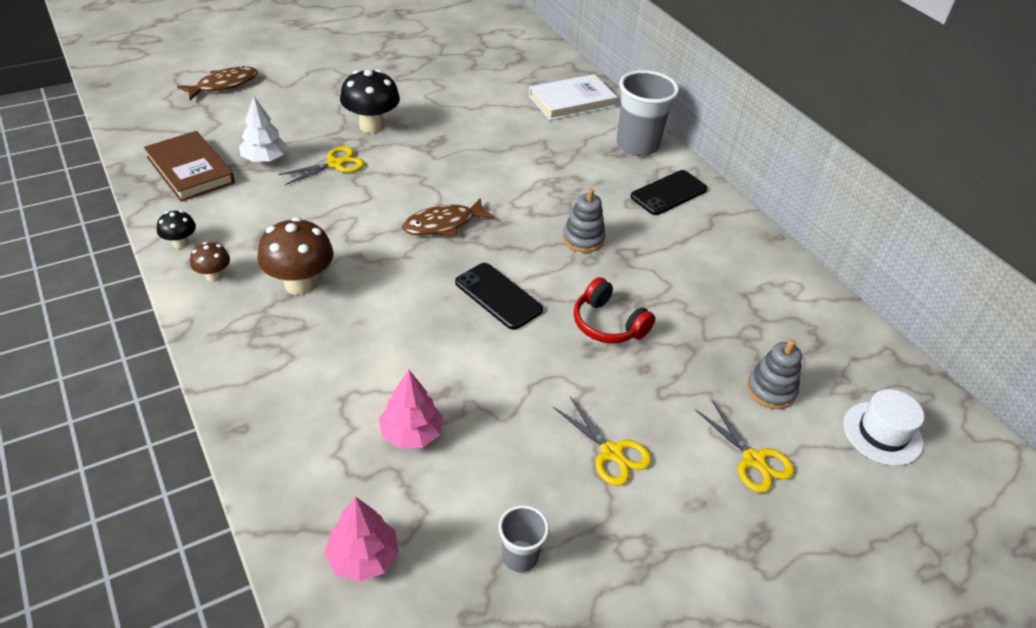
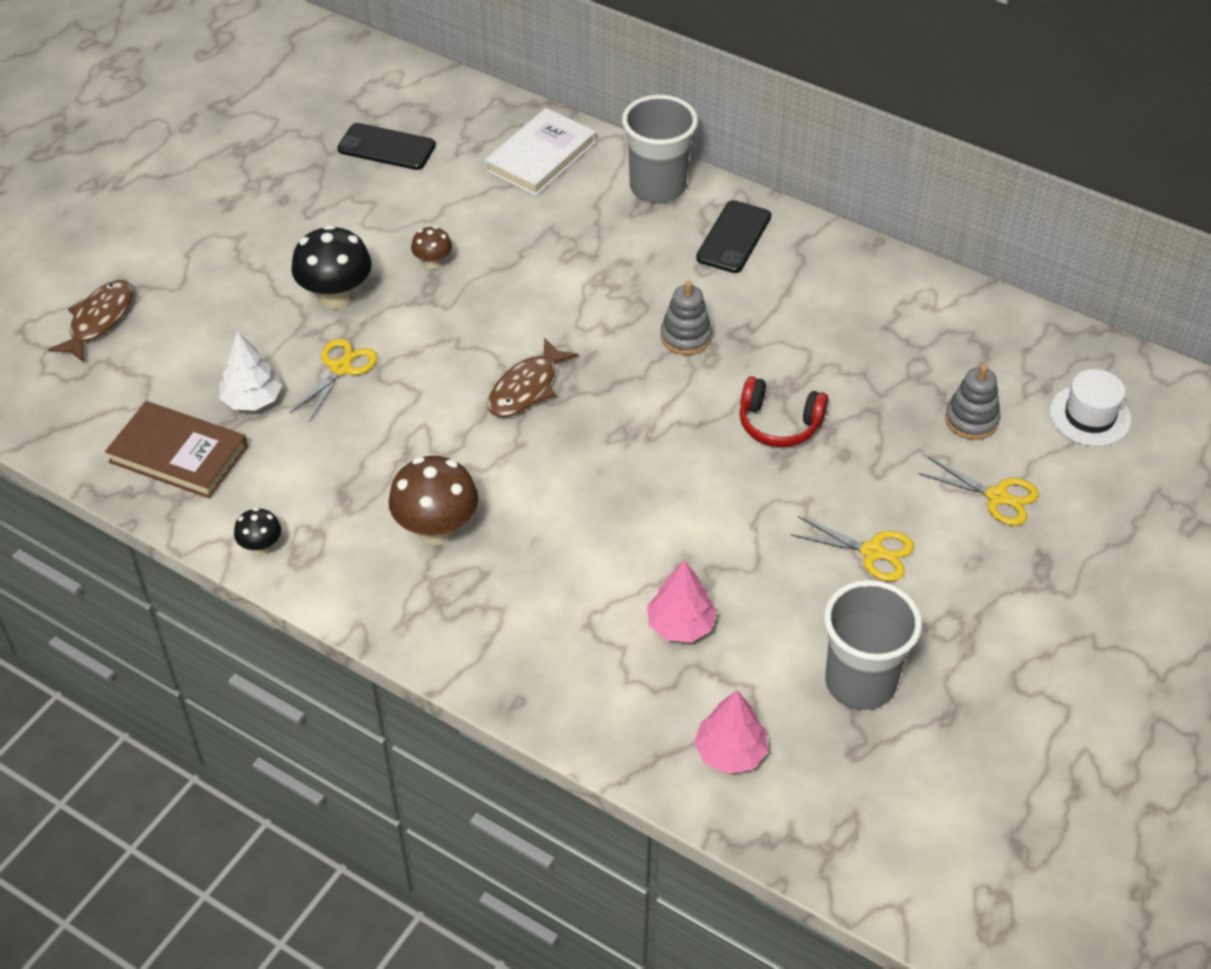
camera: 25 degrees left, 5 degrees up
brown mushroom [190,242,230,282] -> brown mushroom moved to [411,226,452,269]
black phone [455,263,543,330] -> black phone moved to [338,123,436,170]
grey cup [499,505,549,572] -> grey cup [824,580,922,710], size x1.91

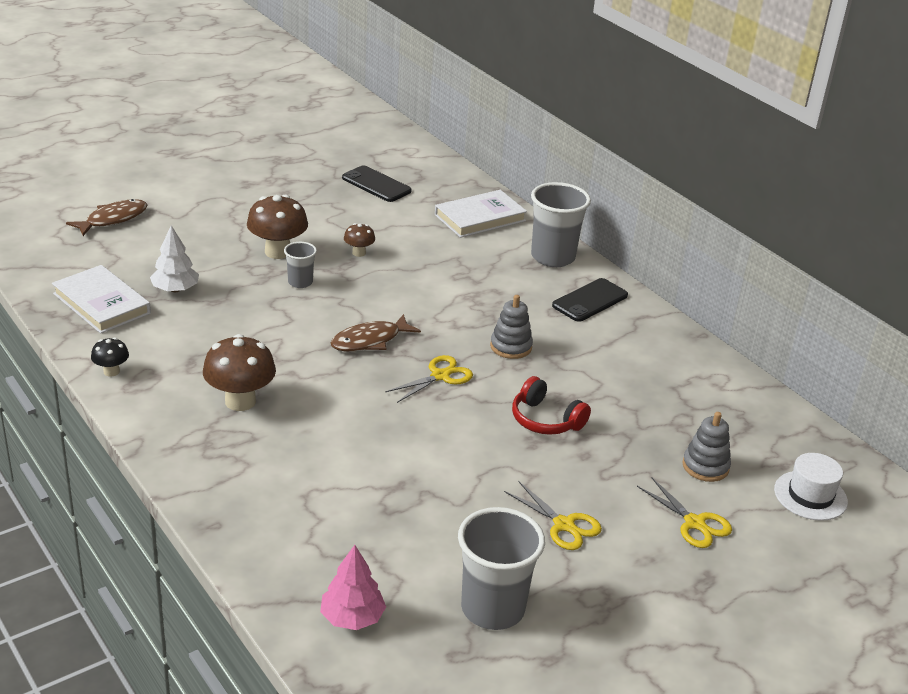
camera: 20 degrees right, 15 degrees down
brown book [105,401,248,498] -> white book [52,265,151,334]
yellow scissors [290,338,378,422] -> yellow scissors moved to [385,355,473,403]
black mushroom [291,225,372,309] -> brown mushroom [247,195,308,259]
pink tree [647,560,717,642] -> none
none -> grey cup [284,242,317,288]

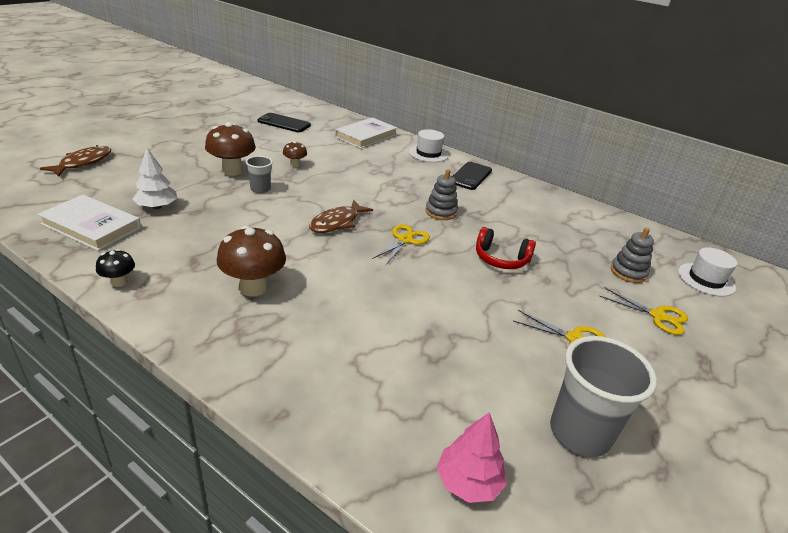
camera: 20 degrees left, 0 degrees up
grey cup [531,182,591,267] -> white hat [409,129,449,162]

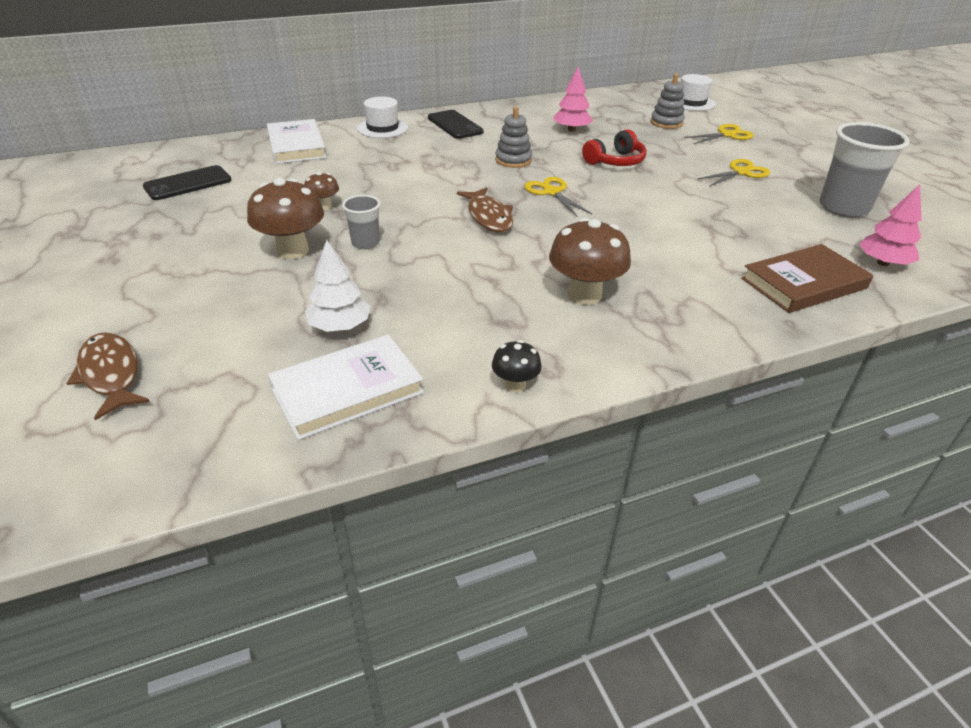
camera: 55 degrees left, 5 degrees up
none -> pink tree [553,67,593,132]
none -> brown book [741,244,873,313]

